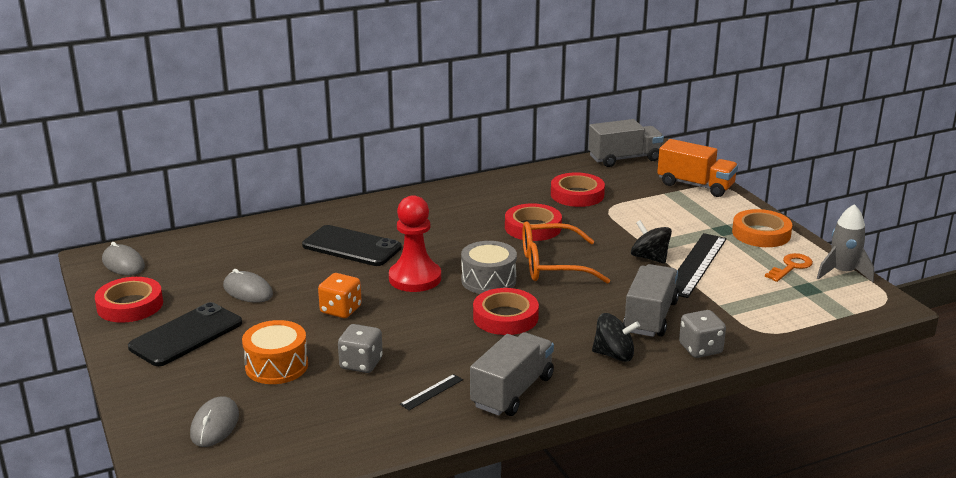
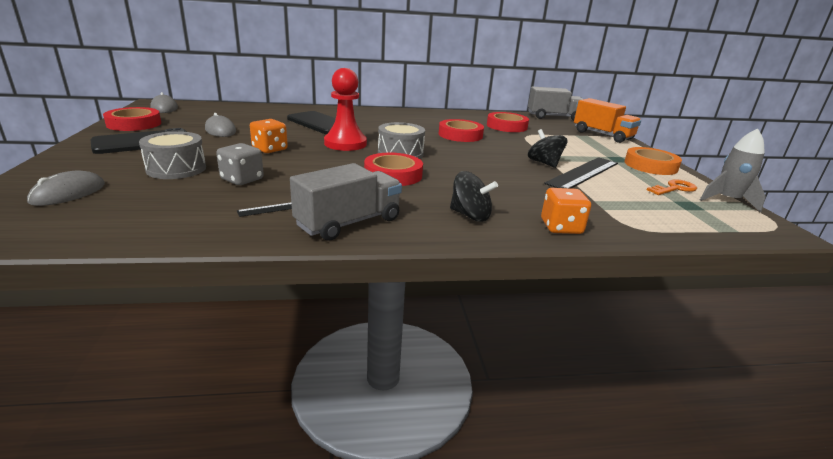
camera: 15 degrees right, 0 degrees up
orange drum [242,320,308,384] -> grey drum [139,131,206,179]
orange glasses [522,221,610,284] -> none
grey truck [623,264,679,337] -> none
grey dice [679,310,726,358] -> orange dice [541,188,591,234]

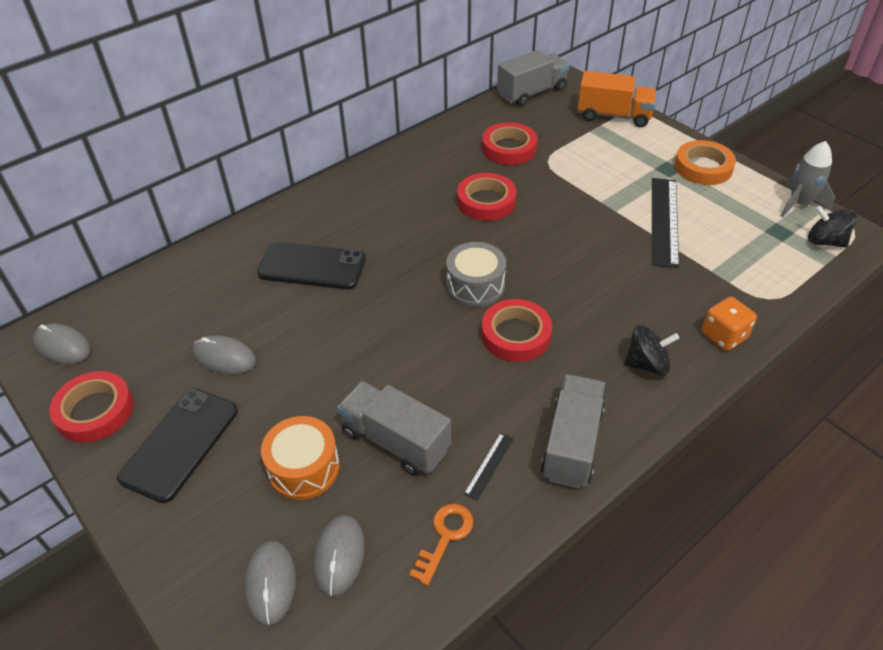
camera: 30 degrees left, 20 degrees up
grey drum [139,131,206,179] -> orange drum [261,416,340,500]
grey dice [216,143,264,185] -> grey truck [337,381,451,476]
orange dice [250,119,288,153] -> none
red pawn [324,68,367,151] -> none
black spinning top [528,129,567,168] -> black spinning top moved to [808,206,857,248]
orange key [647,179,697,195] -> orange key moved to [409,504,473,586]
none -> grey mouse [313,515,365,597]

